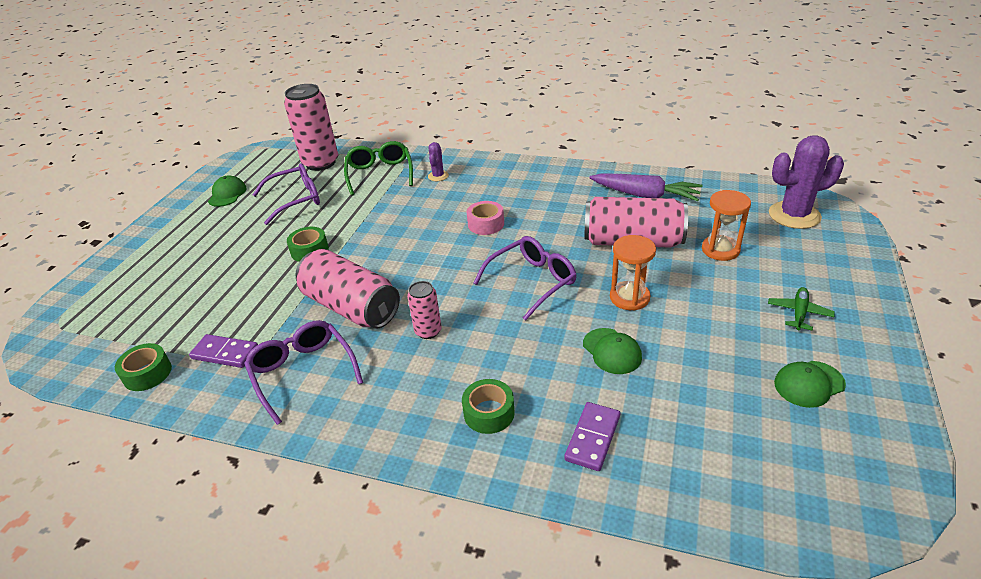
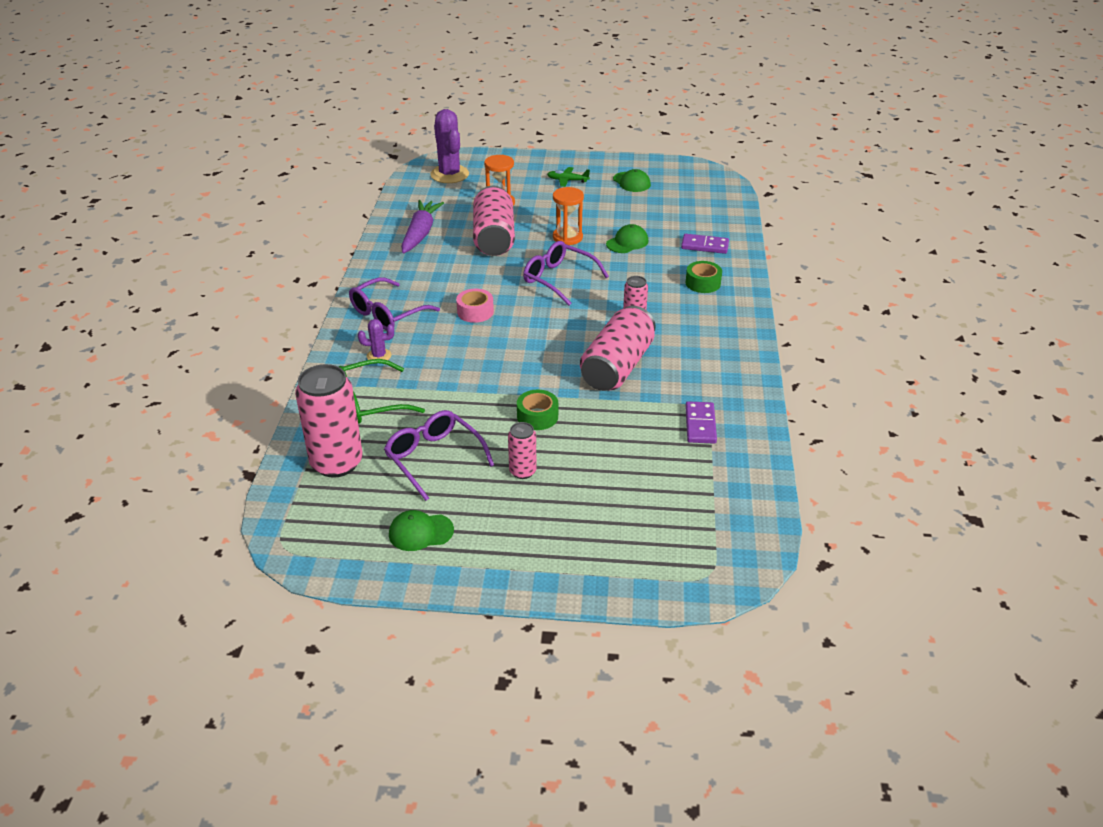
camera: 105 degrees left, 0 degrees up
green tape [115,343,172,391] -> none
purple glasses [244,320,363,425] -> purple glasses moved to [349,277,440,330]
none -> pink can [508,422,537,479]

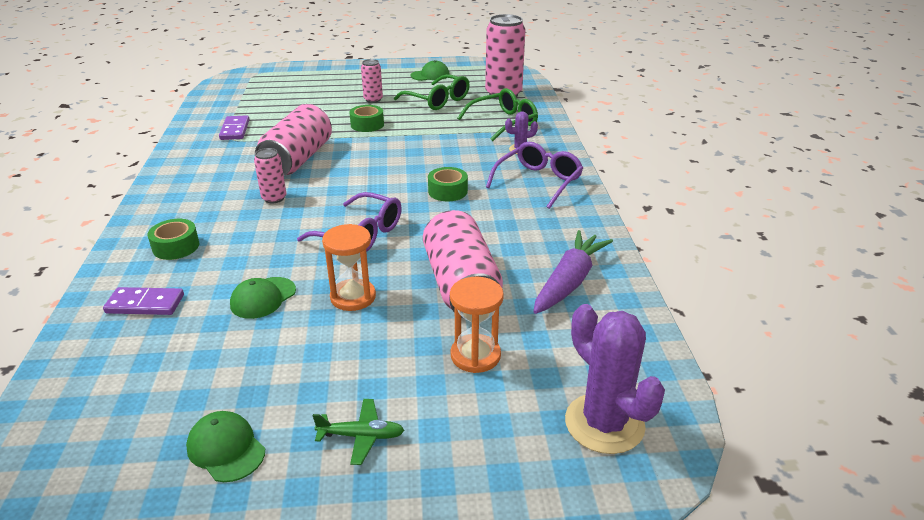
camera: 170 degrees right, 5 degrees down
purple glasses [384,410,494,501] -> green glasses [394,74,470,110]
purple carrot [401,200,444,253] -> purple carrot turned 150 degrees counterclockwise [533,230,613,314]
pink tape [456,289,494,323] -> green tape [428,167,468,202]

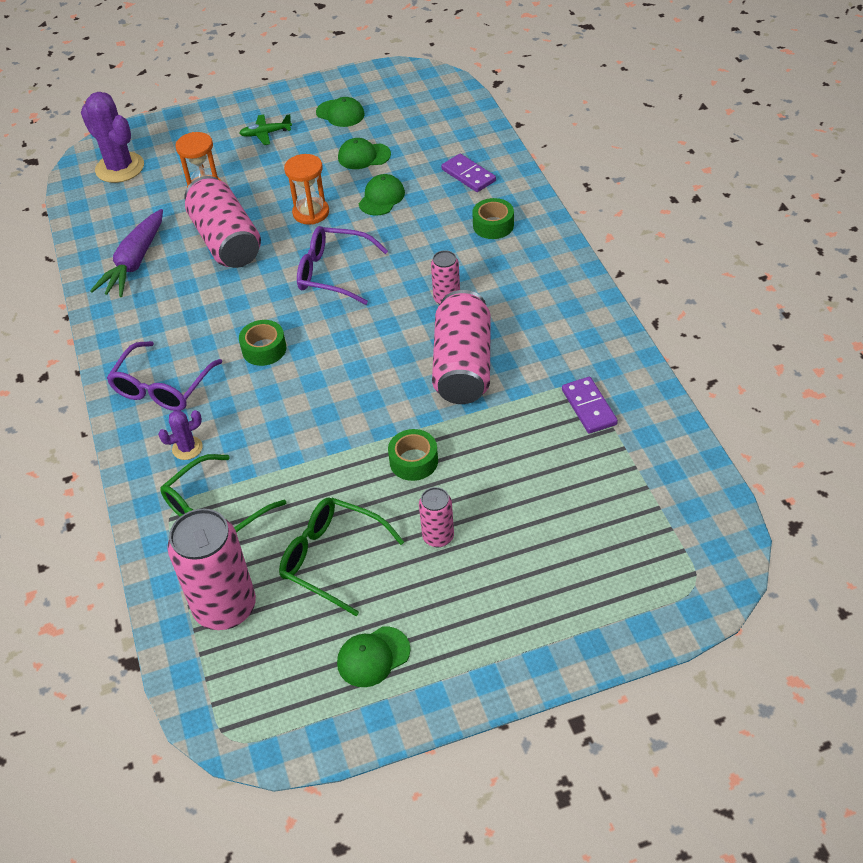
camera: 170 degrees right, 15 degrees up
purple domino [103,287,184,315] -> purple domino turned 60 degrees clockwise [441,154,496,192]
none -> green cap [338,138,391,169]

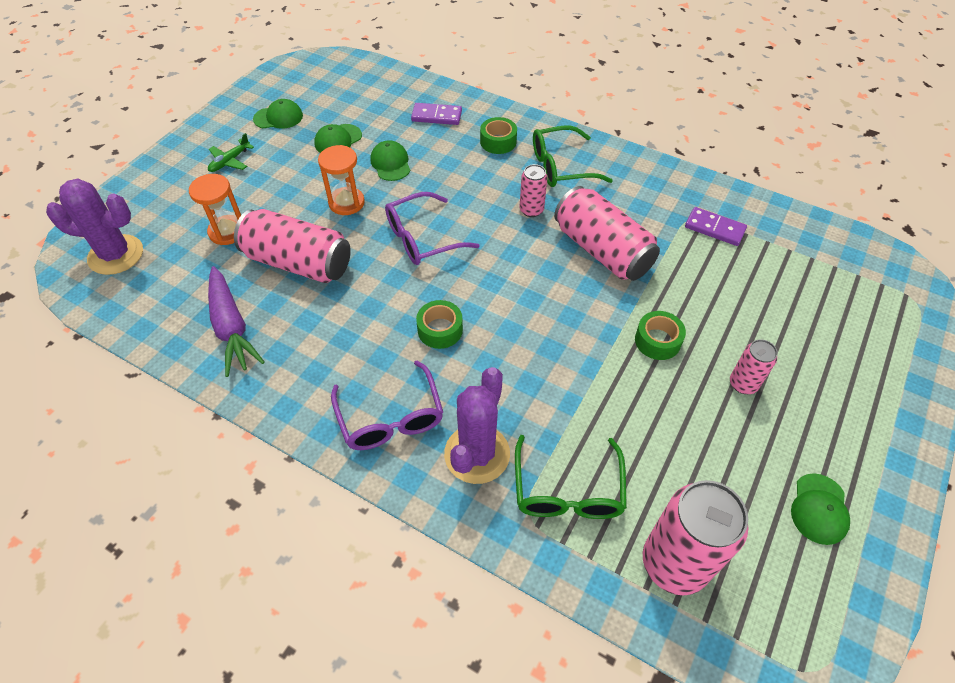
camera: 45 degrees left, 5 degrees up
purple cactus [158,410,203,460] -> purple cactus [444,367,510,484], size x2.00
green glasses [279,497,404,616] -> green glasses moved to [533,126,613,187]

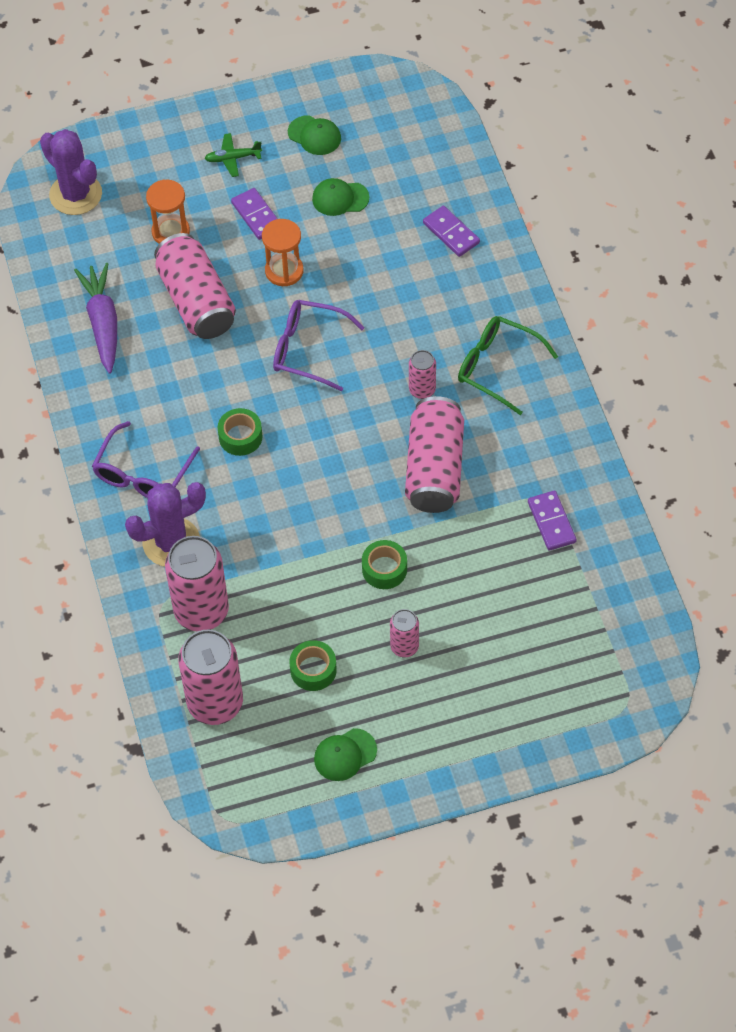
camera: 45 degrees right, 5 degrees up
purple carrot [208,266,265,377] -> purple carrot turned 150 degrees clockwise [74,263,117,374]
green cap [370,140,411,181] -> none
green tape [480,117,517,154] -> green tape moved to [290,640,337,691]
green glasses [515,435,627,519] -> pink can [165,536,229,631]
none -> purple domino [231,188,278,240]

